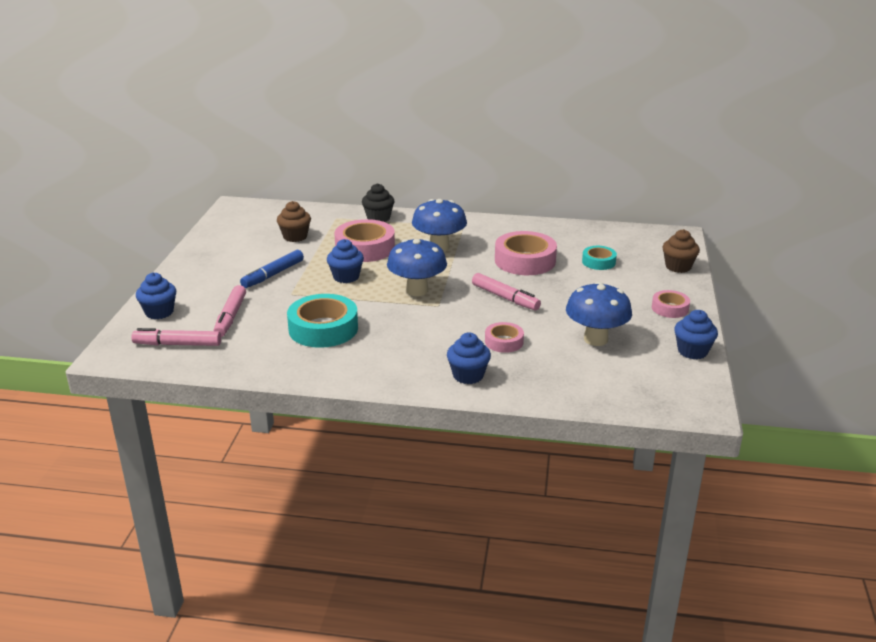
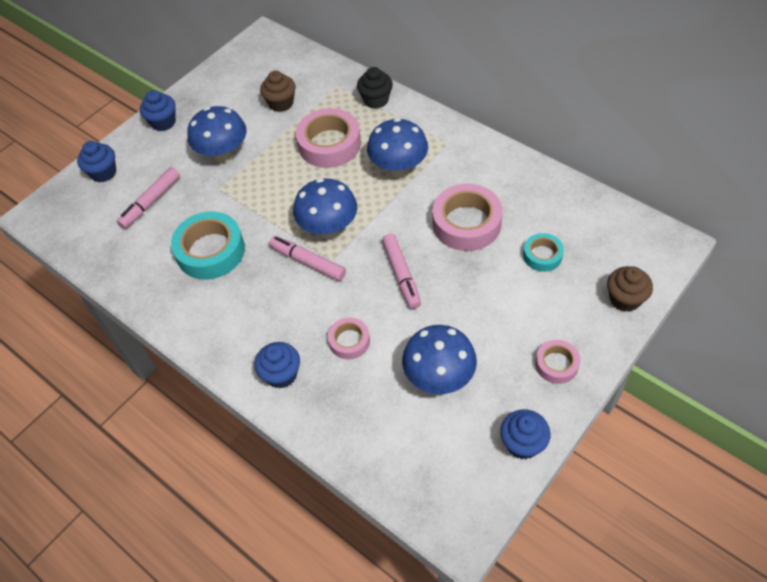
camera: 35 degrees right, 25 degrees up
pink marker [131,328,221,346] -> pink marker moved to [269,236,346,281]
blue marker [240,250,304,288] -> blue mushroom [187,106,247,163]
blue cupcake [327,239,364,283] -> blue cupcake moved to [140,90,176,131]

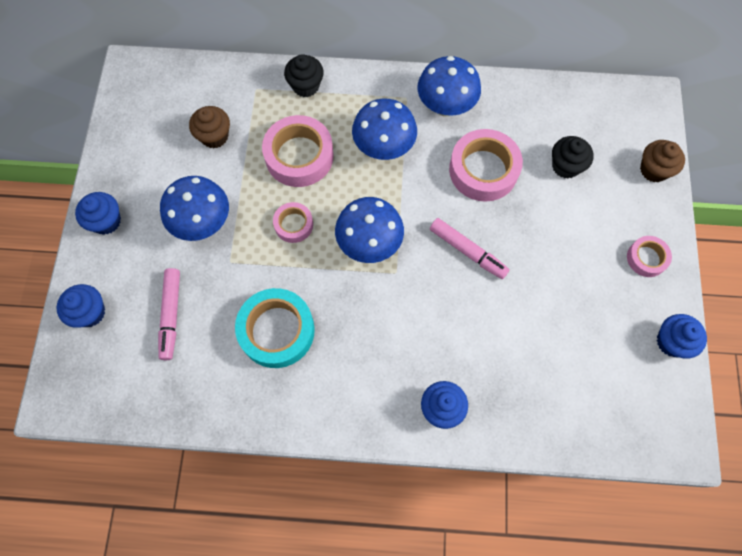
camera: 40 degrees left, 15 degrees up
pink marker [269,236,346,281] -> none
pink tape [328,317,370,359] -> pink tape moved to [273,202,313,243]
blue mushroom [402,325,477,394] -> blue mushroom moved to [417,56,481,117]
turquoise tape [523,233,564,272] -> black cupcake [552,136,594,178]

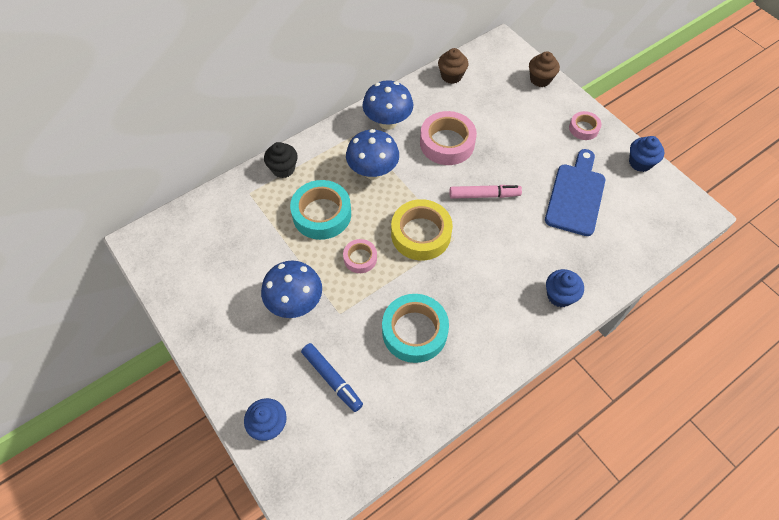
camera: 40 degrees left, 10 degrees down
blue cupcake [75,192,121,235] -> none
pink marker [158,268,180,360] -> blue marker [301,343,363,412]
brown cupcake [189,106,230,149] -> brown cupcake moved to [438,48,468,84]
pink tape [262,115,334,187] -> turquoise tape [290,180,351,240]
blue mushroom [335,197,404,263] -> yellow tape [391,199,453,261]
black cupcake [552,136,594,178] -> none
none -> blue cutting board [545,149,605,236]

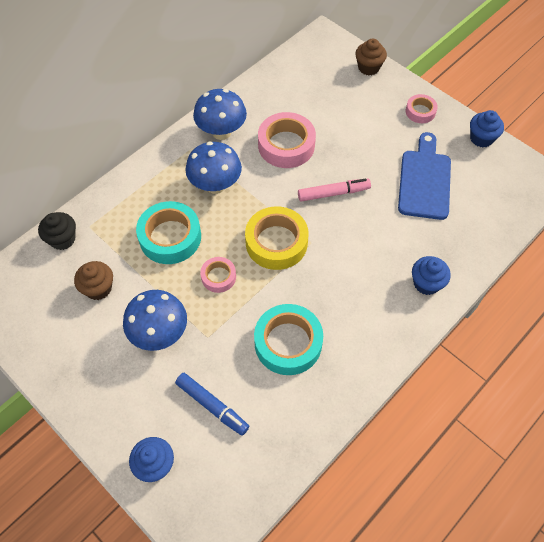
camera: 10 degrees left, 0 degrees up
black cupcake [264,142,298,178] -> black cupcake moved to [38,212,76,250]
brown cupcake [438,48,468,84] -> brown cupcake moved to [74,261,113,300]

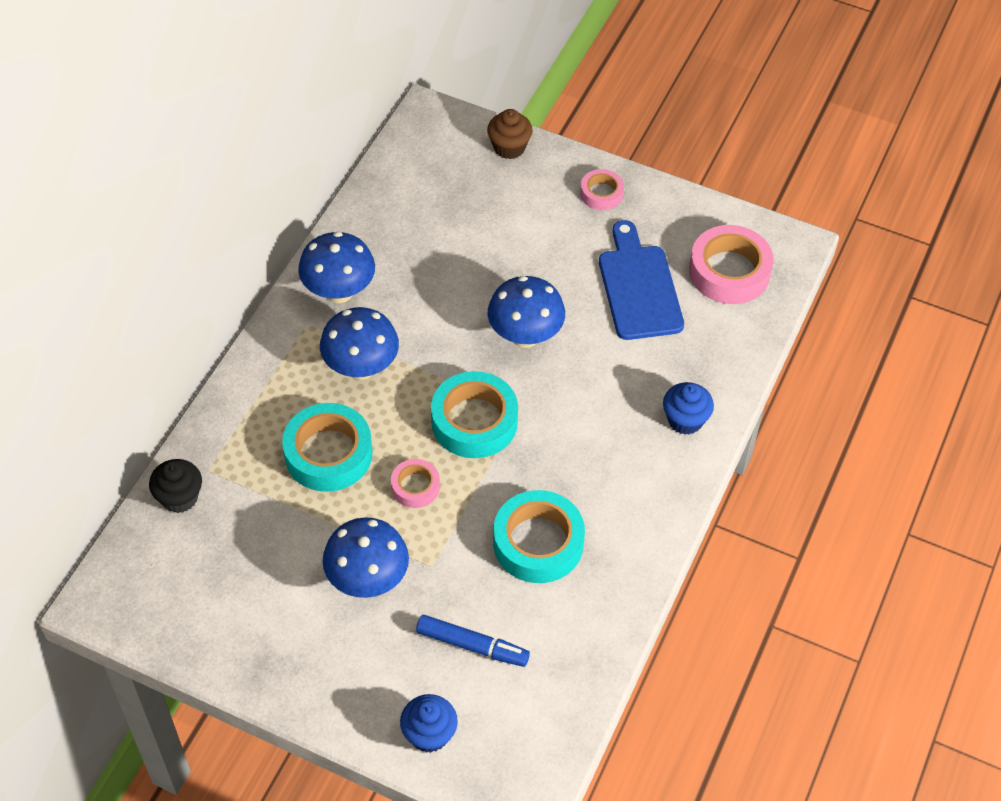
camera: 20 degrees left, 5 degrees down
brown cupcake [74,261,113,300] -> none
yellow tape [245,207,309,270] -> turquoise tape [431,371,518,458]
pink tape [258,112,316,168] -> pink tape moved to [689,225,774,304]
pink marker [298,179,371,201] -> blue mushroom [487,276,565,348]
blue cupcake [470,110,504,148] -> none

